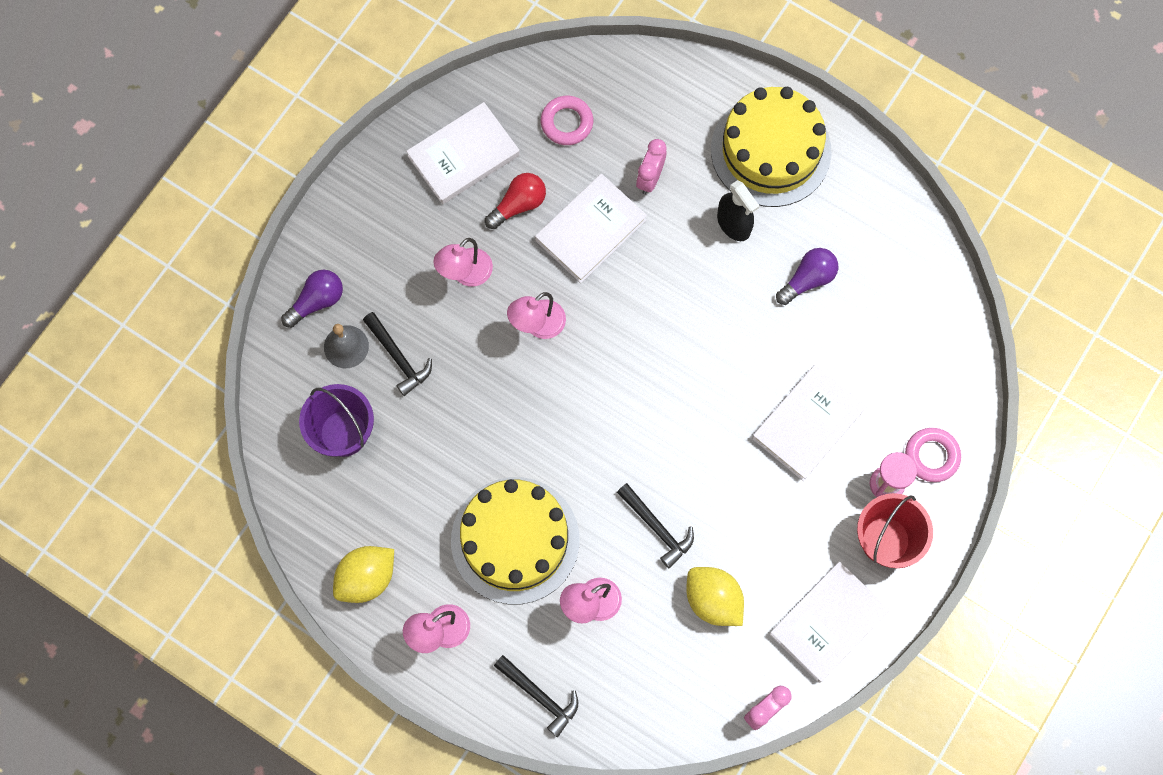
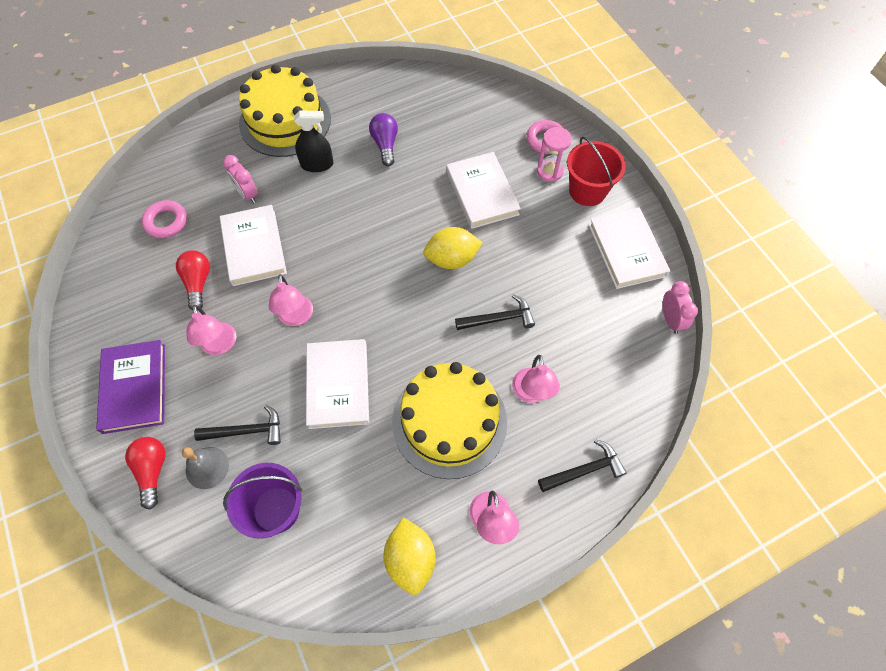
camera: 60 degrees left, 10 degrees down
purple light bulb [281,270,343,328] -> red light bulb [125,437,166,510]
white book [406,102,520,204] -> white book moved to [306,339,369,429]
yellow lemon [686,567,744,626] -> yellow lemon moved to [423,227,483,269]
none -> purple book [96,340,165,434]

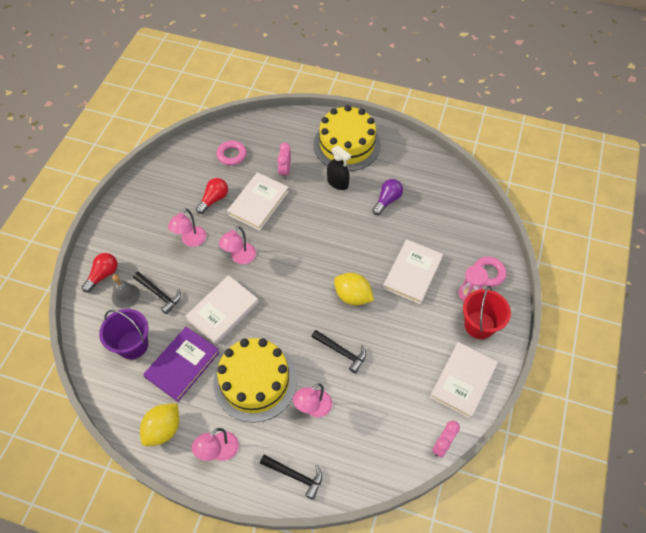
camera: 45 degrees right, 5 degrees down
purple book [96,340,165,434] -> purple book moved to [143,327,220,402]

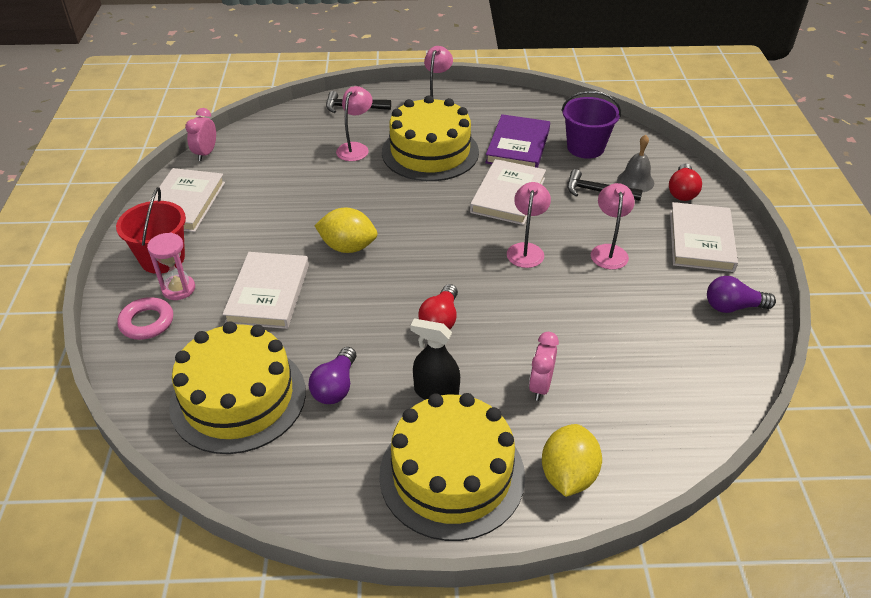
camera: 160 degrees right, 15 degrees down
yellow lemon [140,403,179,446] -> yellow lemon moved to [542,424,602,497]
red light bulb [196,178,228,214] -> red light bulb moved to [418,284,458,330]
pink ring [216,141,246,165] -> none
white book [227,172,289,231] -> white book moved to [670,202,738,272]
pink clock [277,143,291,179] -> pink clock turned 150 degrees counterclockwise [529,332,559,401]
black hammer [311,330,366,374] -> none
none -> yellow cake [169,321,306,454]
none -> purple light bulb [707,276,776,313]

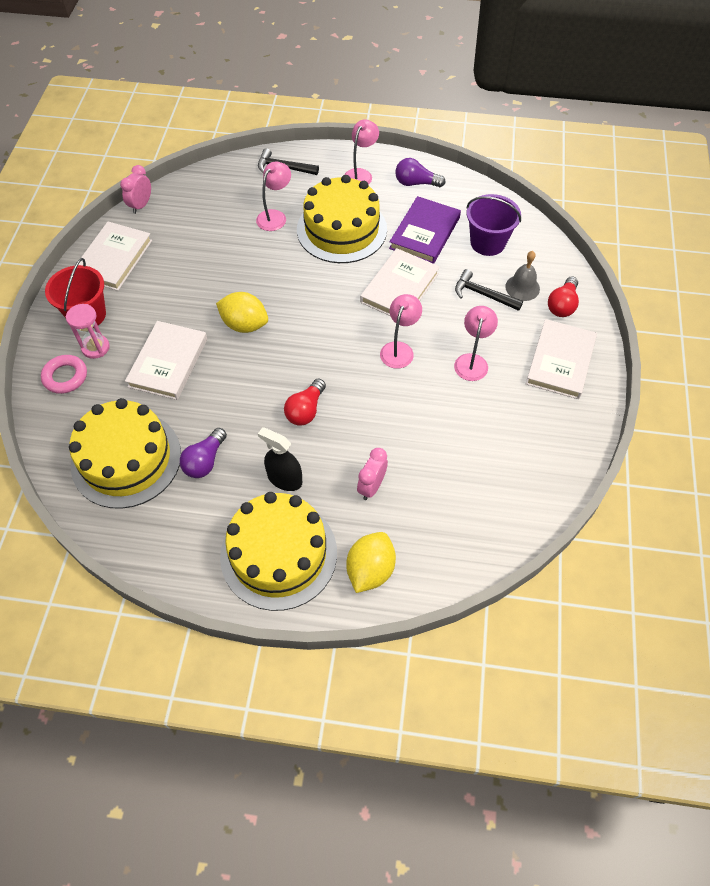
camera: 10 degrees right, 15 degrees up
purple light bulb [707,276,776,313] -> purple light bulb moved to [395,158,445,187]

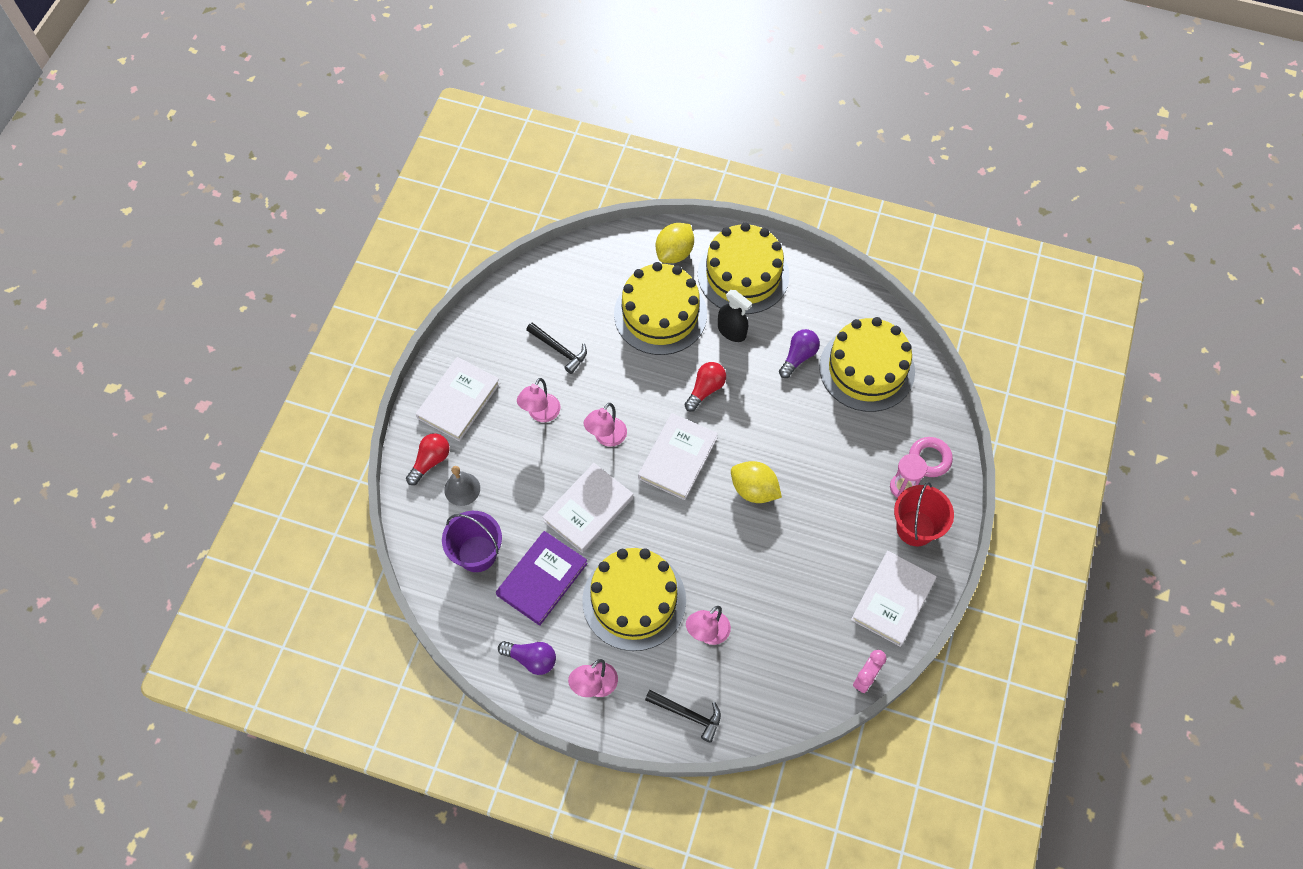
camera: 170 degrees left, 5 degrees up
white book [125,321,207,400] -> white book moved to [638,413,718,500]
pink clock [357,448,388,500] -> yellow cake [614,262,707,355]
black hammer [455,269,523,311] -> black hammer moved to [526,323,587,374]

